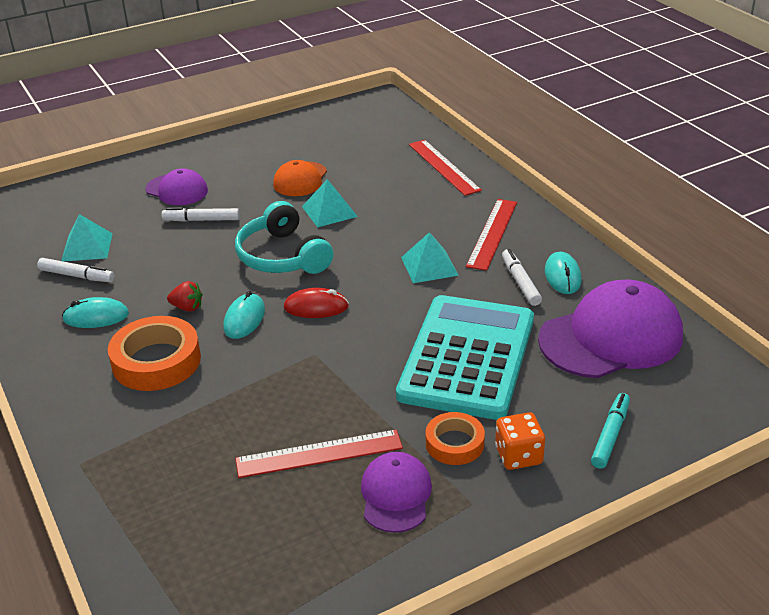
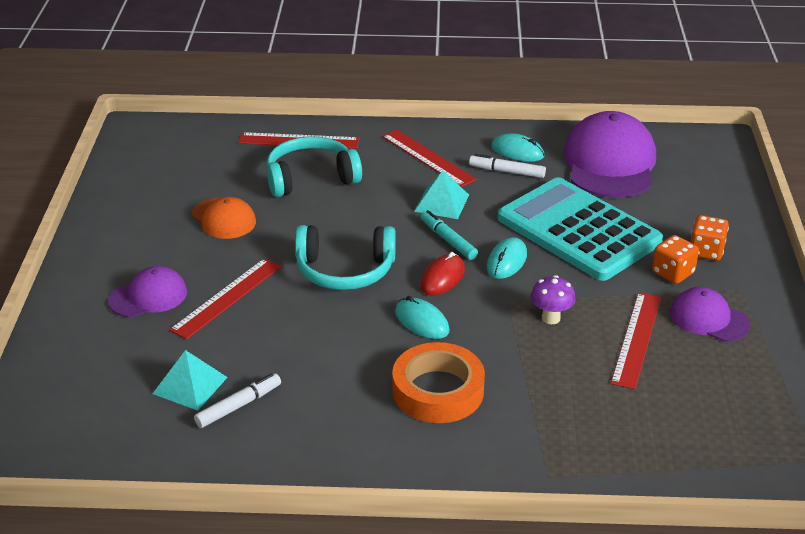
camera: 60 degrees left, 0 degrees up
turquoise mouse [62,297,129,328] -> turquoise mouse moved to [487,237,527,279]
white marker [162,207,240,222] -> red ruler [169,258,281,340]
red strawberry [167,281,202,312] -> none
turquoise pyramid [302,179,358,227] -> none
orange tape [426,412,485,465] -> orange dice [652,235,699,284]
turquoise marker [591,393,630,469] -> turquoise marker moved to [421,210,478,260]
none -> turquoise headphones [266,136,362,197]
none -> purple mushroom [531,275,576,324]

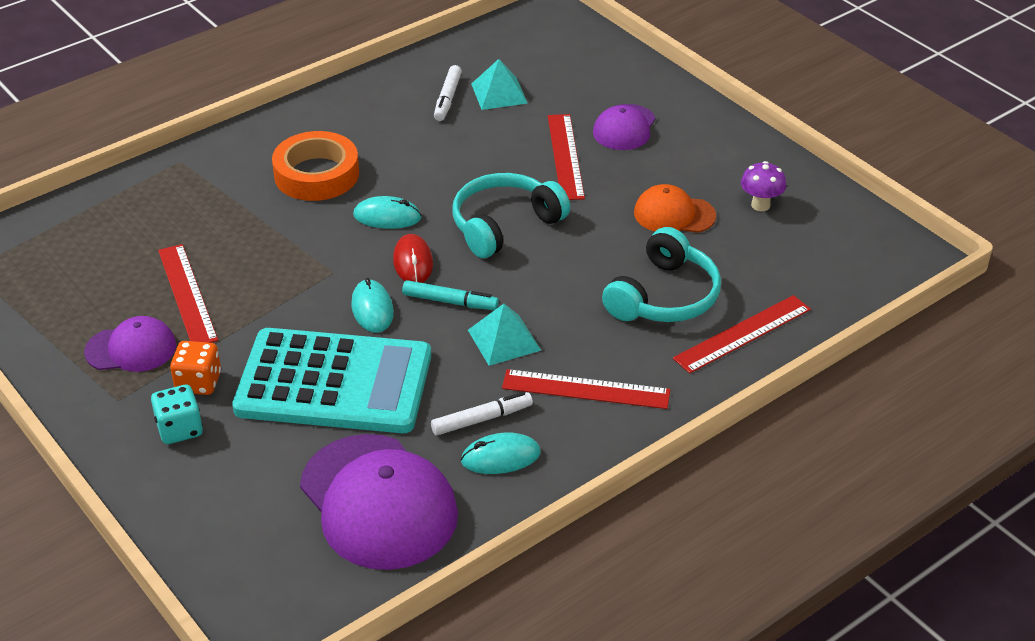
camera: 140 degrees right, 5 degrees up
purple mushroom [531,275,576,324] -> purple mushroom moved to [741,161,786,211]
orange dice [690,215,729,261] -> turquoise dice [151,385,203,444]

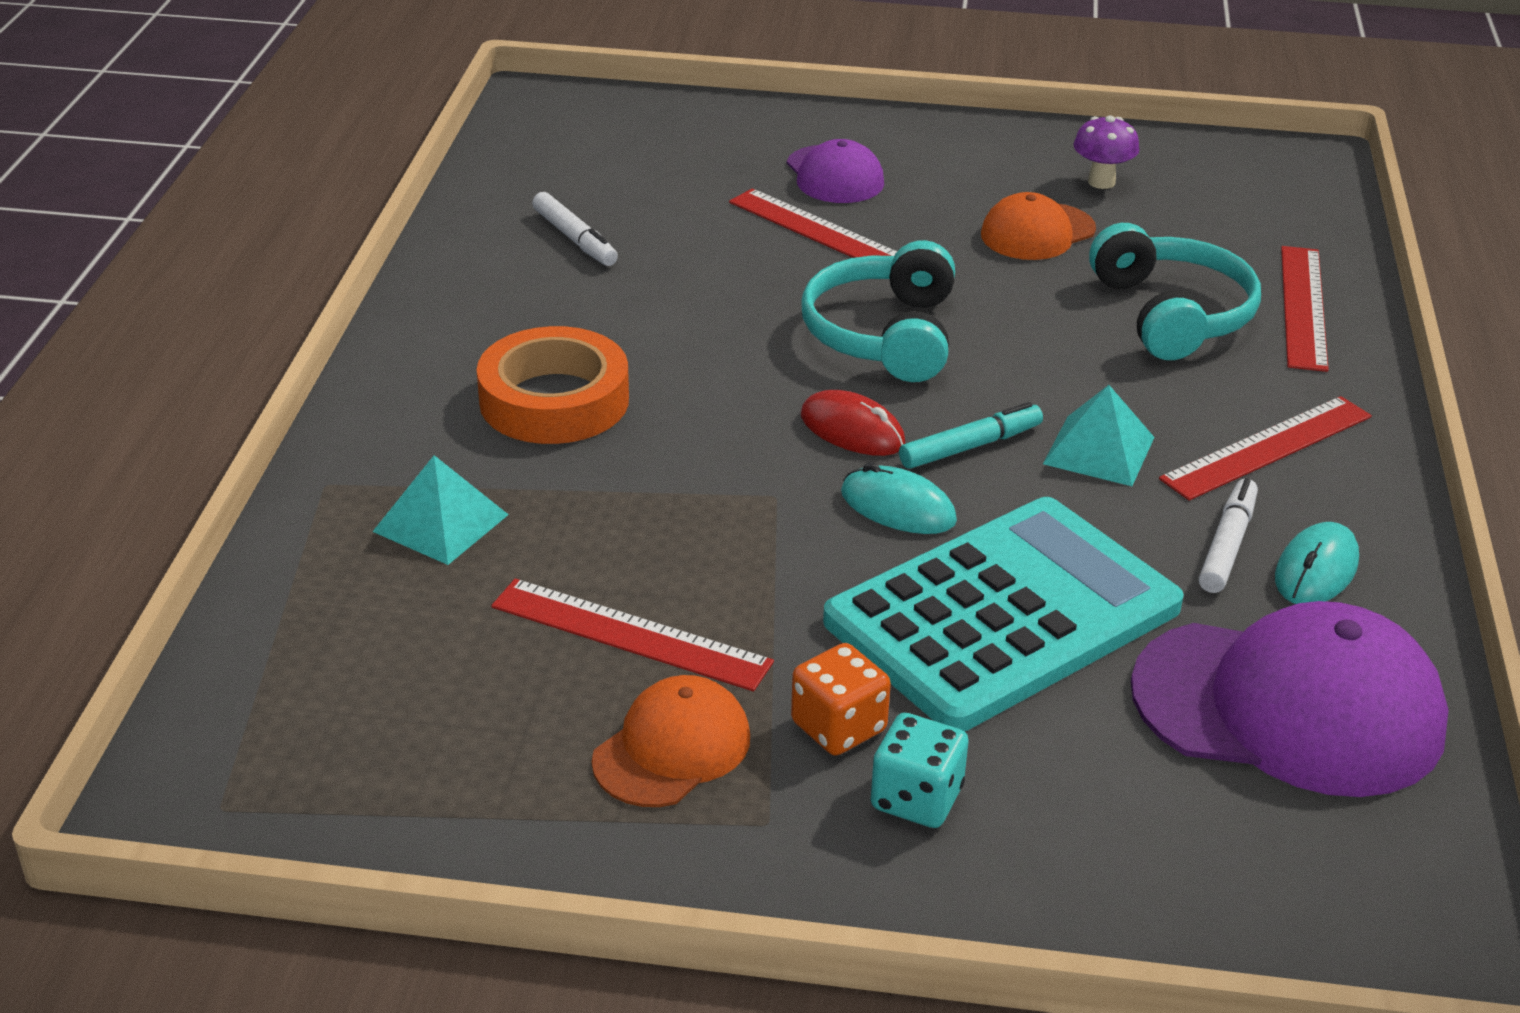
camera: 45 degrees left, 5 degrees down
purple cap [84,316,176,372] -> orange cap [592,675,750,807]
turquoise mouse [353,196,422,229] -> none
turquoise pyramid [472,59,528,110] -> turquoise pyramid moved to [372,455,509,565]

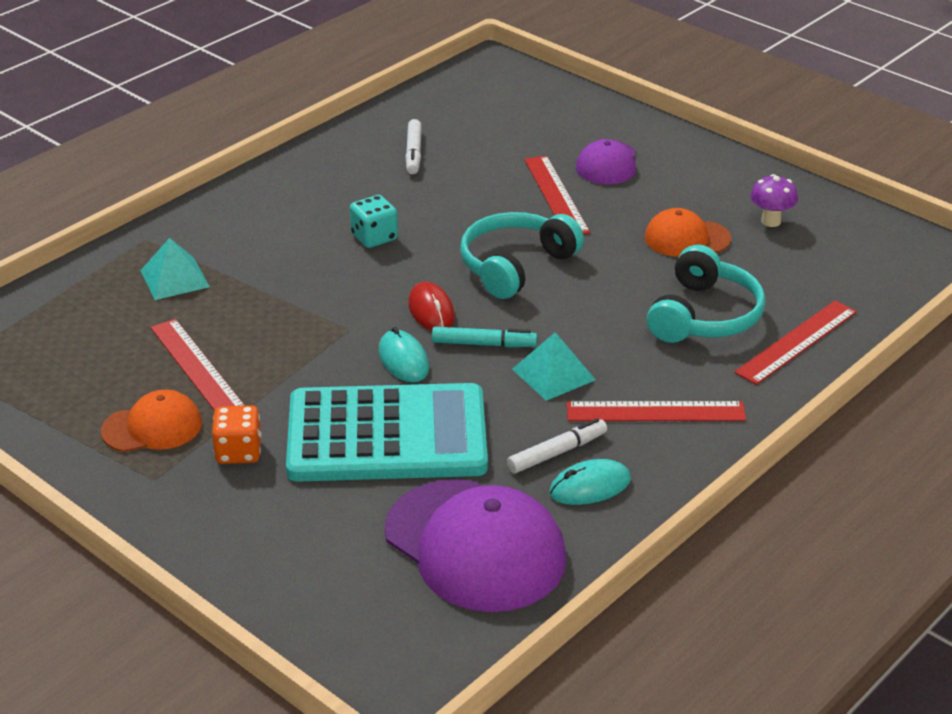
camera: 35 degrees right, 0 degrees up
orange tape [477,326,629,444] -> none
turquoise dice [871,713,969,828] -> turquoise dice moved to [350,195,398,248]

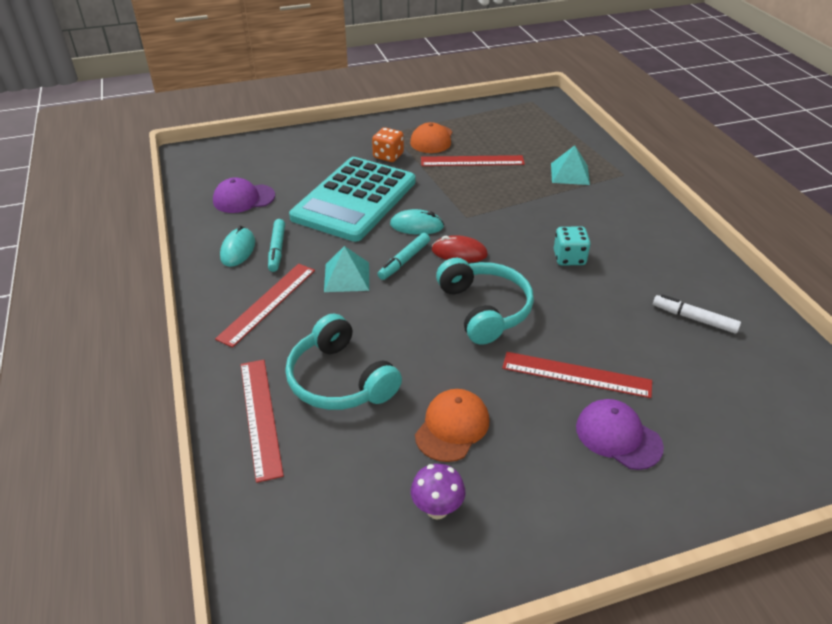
camera: 120 degrees right, 5 degrees up
purple cap [384,479,567,612] -> purple cap [213,177,275,213], size x0.55
white marker [507,418,607,473] -> turquoise marker [268,219,285,272]

